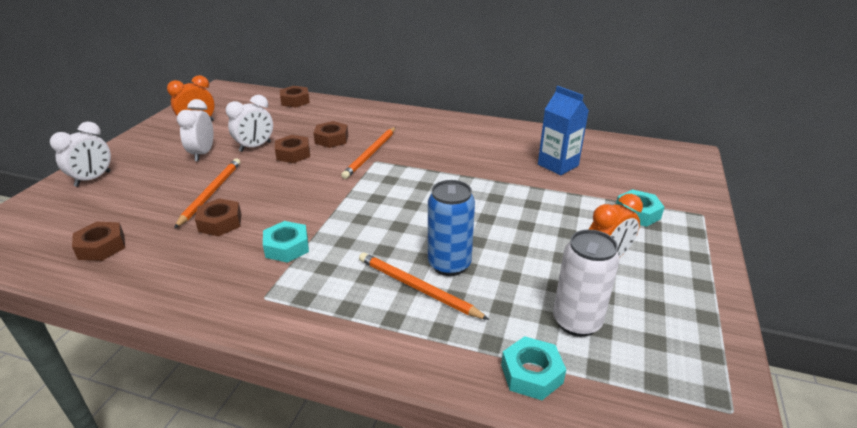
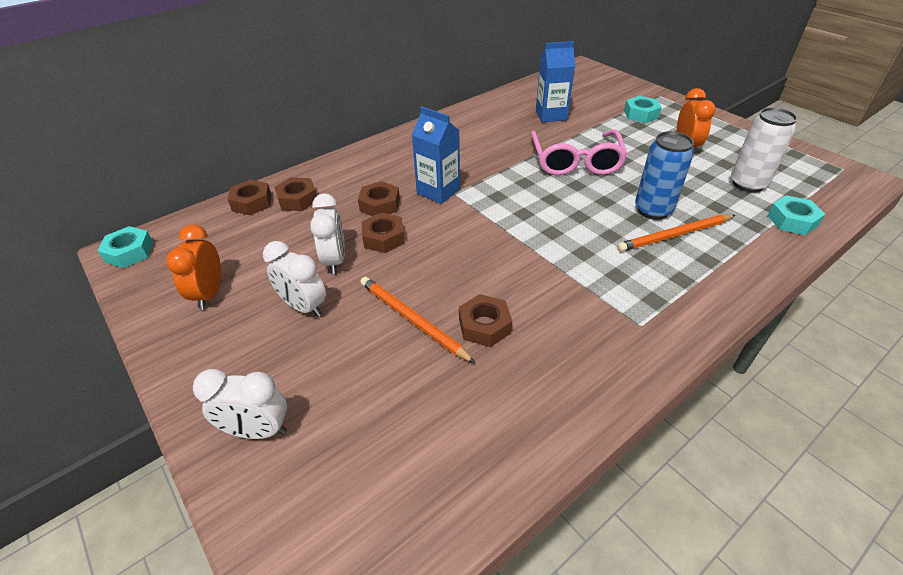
camera: 55 degrees left, 10 degrees up
white clock [50,121,111,187] -> white clock turned 120 degrees clockwise [193,369,287,439]
brown nut [72,222,125,261] -> brown nut moved to [274,177,317,211]
turquoise nut [263,221,309,263] -> turquoise nut moved to [98,226,154,268]
orange pencil [341,127,396,179] -> blue carton [412,106,460,204]
none -> pink glasses [531,130,628,175]

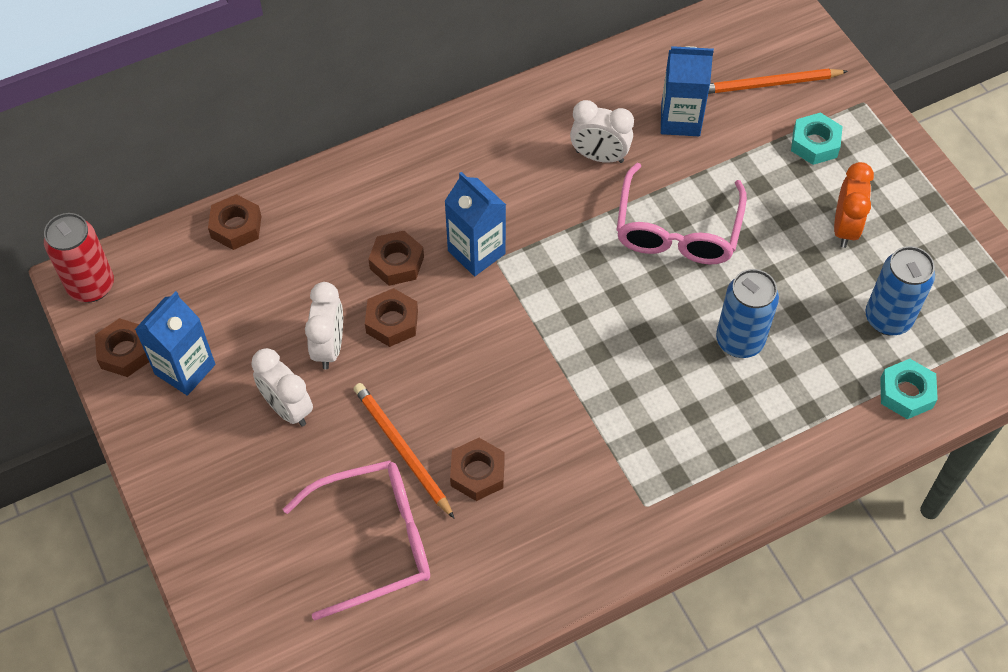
camera: 10 degrees right, 15 degrees up
turquoise nut [98,226,154,268] -> red can [44,213,114,302]
orange clock [166,224,221,310] -> blue carton [135,291,215,396]
white clock [193,369,287,439] -> white clock moved to [570,100,634,163]
brown nut [274,177,317,211] -> brown nut moved to [95,318,149,377]
orange pencil [617,214,735,252] -> orange pencil moved to [708,68,848,94]
white can [731,107,797,193] -> blue can [865,246,935,335]
none -> pink glasses [283,460,430,620]

